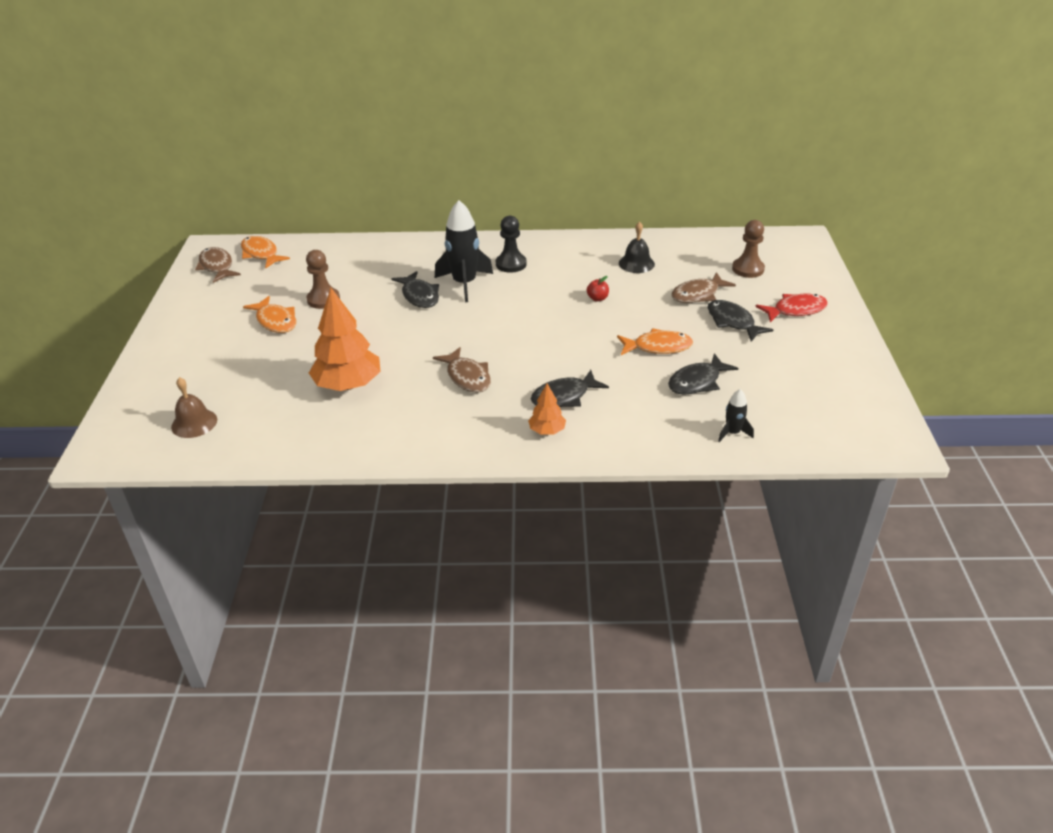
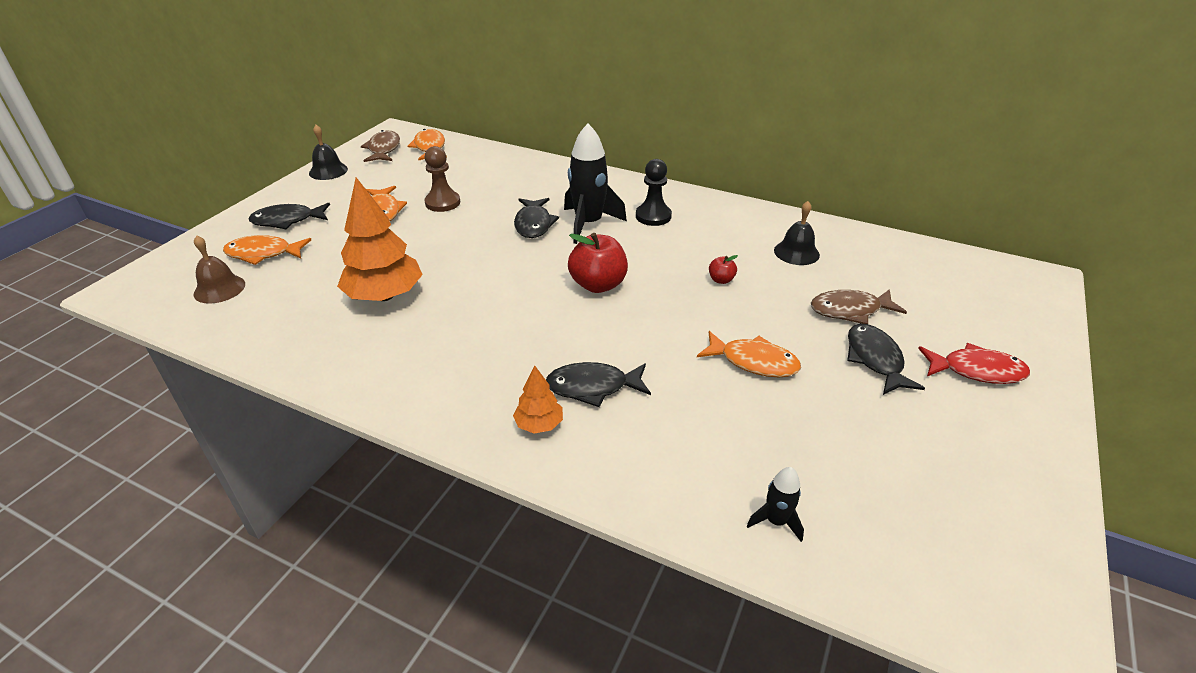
camera: 25 degrees right, 0 degrees up
brown fish [433,347,491,393] -> none
black fish [668,353,738,395] -> black fish moved to [248,202,330,229]
brown pawn [732,220,765,278] -> none
none -> orange fish [223,235,311,265]
none -> black bell [309,125,348,180]
none -> red apple [568,233,628,293]

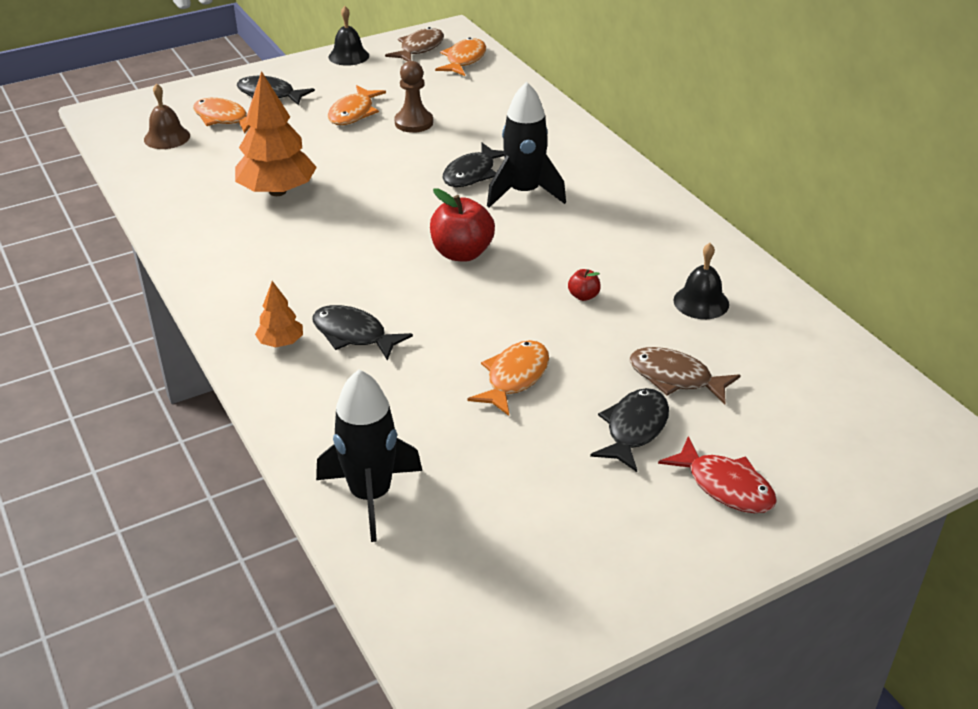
camera: 35 degrees right, 0 degrees up
black pawn [636,159,672,226] -> none
orange fish [697,331,801,377] -> orange fish turned 120 degrees counterclockwise [467,340,549,416]
black rocket [747,467,804,542] -> black rocket [316,369,422,542], size x2.03

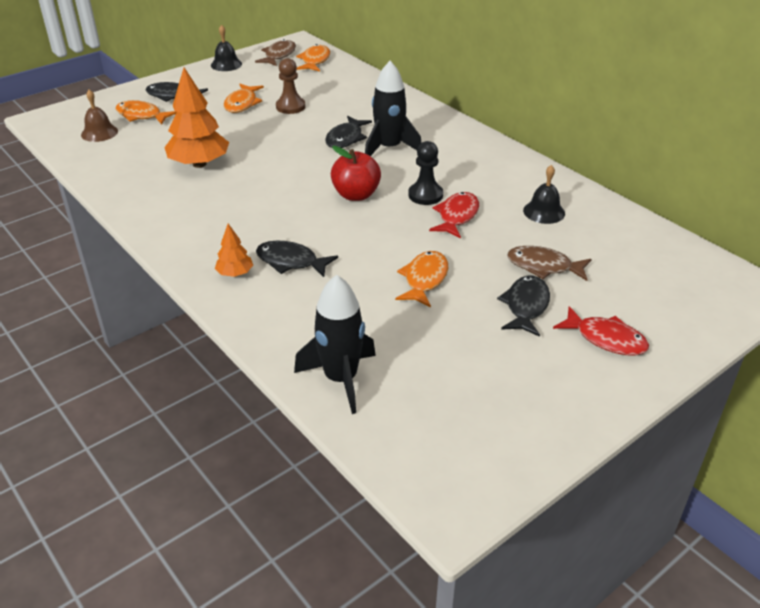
camera: 10 degrees left, 0 degrees up
red apple [568,269,601,301] -> red fish [429,192,479,238]
none -> black pawn [408,141,443,205]

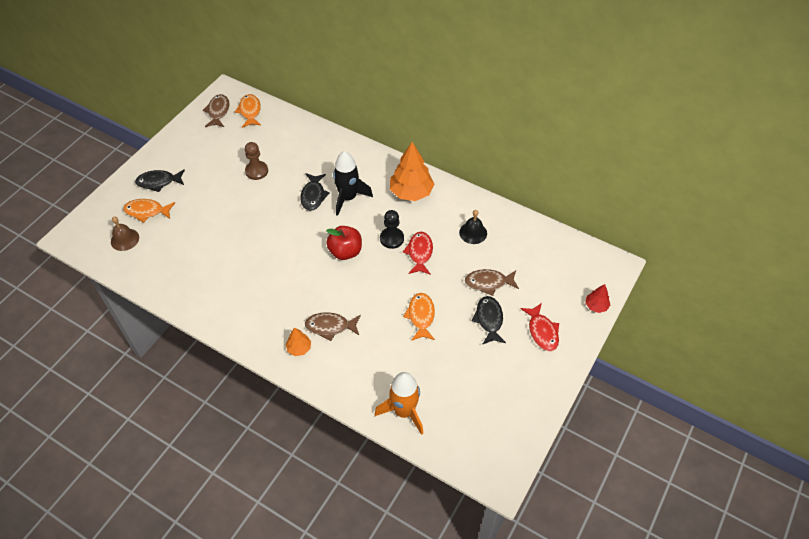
camera: 20 degrees left, 15 degrees up
orange tree [164,68,229,168] -> orange tree moved to [390,142,434,201]
black bell [211,25,242,71] -> none
orange fish [224,84,264,113] -> none
black fish [256,241,338,277] -> brown fish [305,312,361,341]
black rocket [294,275,376,414] -> orange rocket [375,372,423,435]
red fish [553,306,649,356] -> red fish turned 60 degrees clockwise [520,303,559,351]
none -> red tree [586,284,610,313]

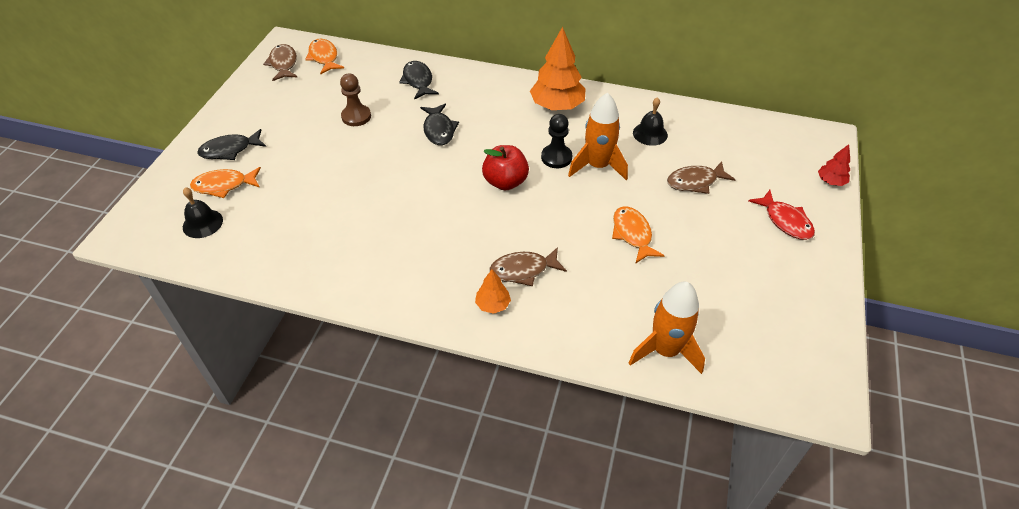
camera: 15 degrees left, 5 degrees down
brown bell [111,217,139,251] -> black bell [183,187,223,238]
black rocket [333,151,373,216] -> none
red fish [403,232,433,275] -> orange rocket [568,93,628,180]
black fish [472,296,506,345] -> black fish moved to [399,61,439,100]

